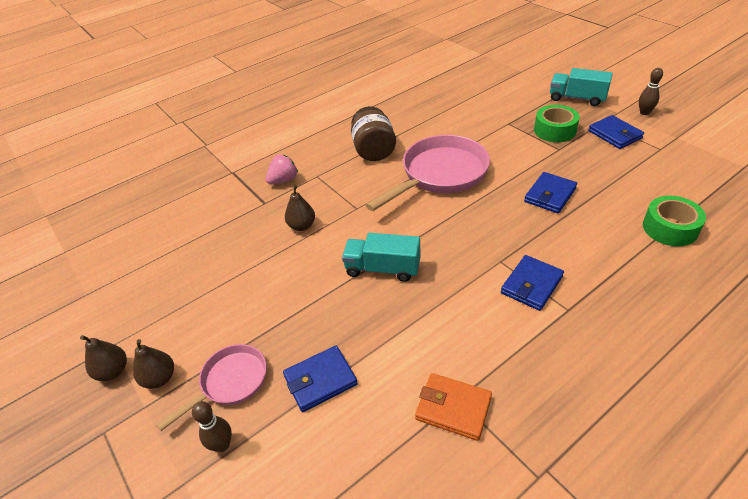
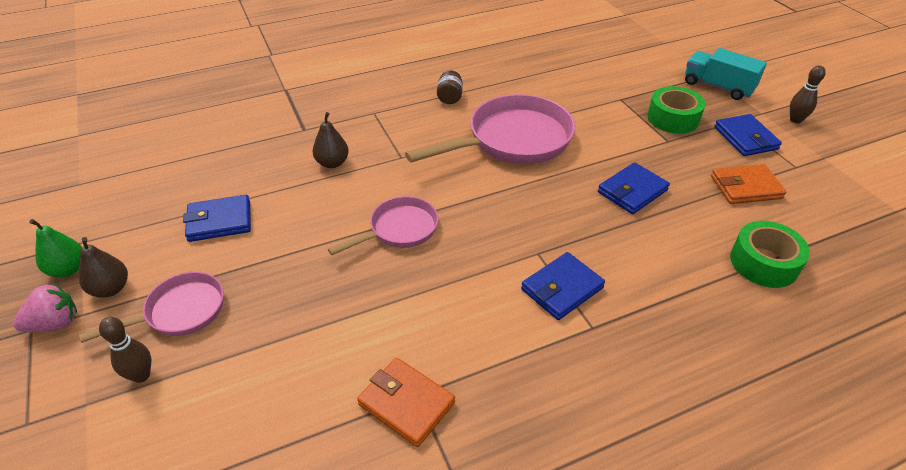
camera: 10 degrees right, 0 degrees up
brown pear [80,335,127,381] -> green pear [29,219,82,278]
pink strawberry [266,155,298,185] -> pink strawberry moved to [13,284,77,332]
blue wallet [283,346,358,412] -> blue wallet moved to [183,195,251,242]
turquoise truck [342,233,421,282] -> pink pan [328,196,438,255]
brown jar [351,106,396,161] -> brown jar [437,71,463,104], size x0.52
none -> orange wallet [711,164,786,204]

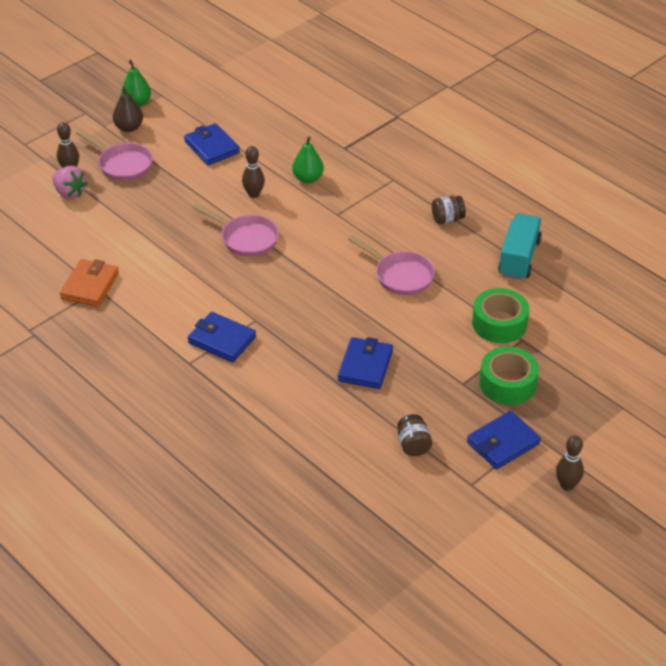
camera: 70 degrees right, 0 degrees up
pink strawberry [13,284,77,332] -> pink strawberry moved to [52,166,87,199]
brown pear [313,112,349,168] -> green pear [292,136,324,183]
pink pan [405,94,575,164] -> pink pan [348,235,435,295], size x0.56
blue wallet [598,162,670,214] -> blue wallet turned 75 degrees clockwise [338,337,393,389]
turquoise truck [685,48,767,100] -> turquoise truck moved to [498,213,542,280]
orange wallet [711,164,786,204] -> brown jar [398,414,432,456]
green tape [730,221,810,288] -> green tape moved to [472,288,529,343]
none -> brown bowling pin [242,146,265,198]

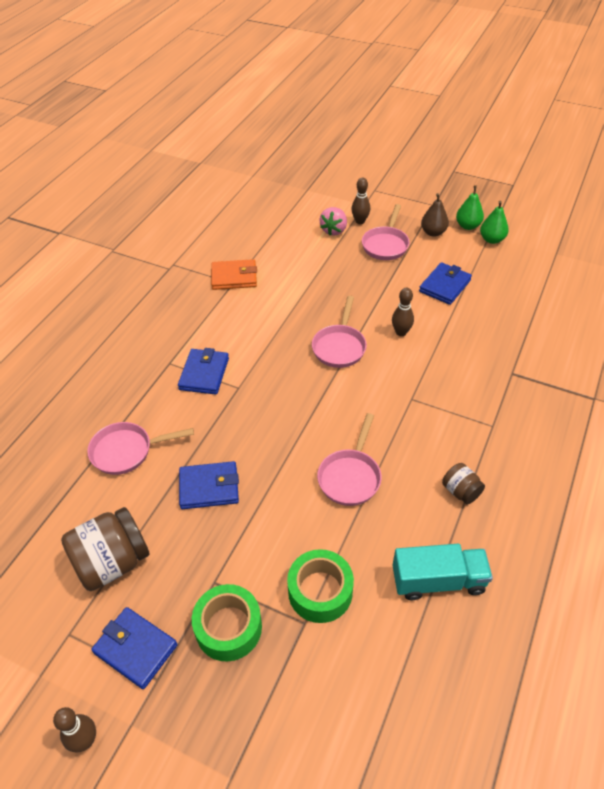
camera: 70 degrees right, 5 degrees up
green pear [292,136,324,183] -> green pear moved to [480,201,509,244]
brown jar [398,414,432,456] -> brown jar [61,507,150,591], size x1.92
none -> pink pan [87,422,194,475]

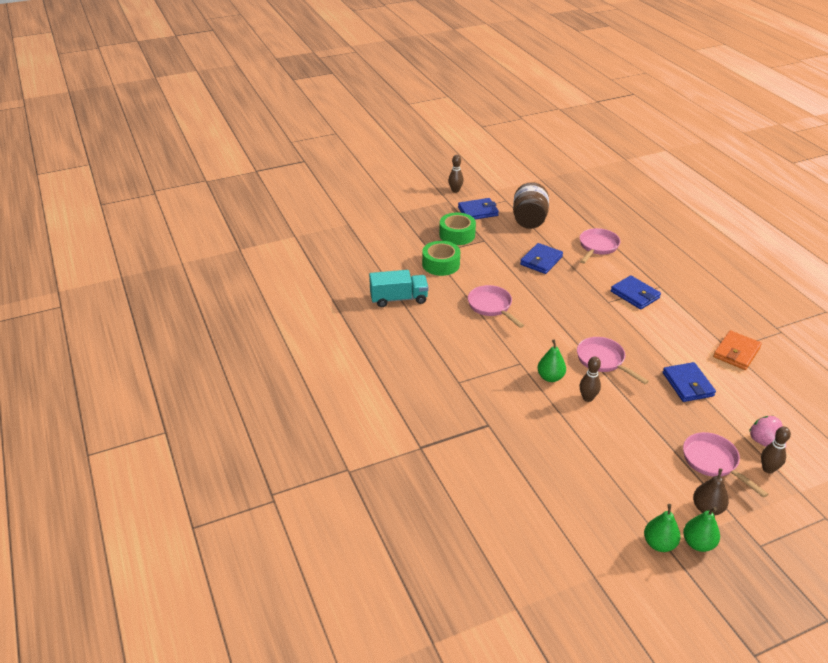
camera: 130 degrees right, 10 degrees down
turquoise truck [392,544,493,600] -> turquoise truck turned 135 degrees counterclockwise [369,270,429,307]
blue wallet [419,262,472,305] -> blue wallet moved to [663,362,716,402]
brown jar [442,463,485,504] -> none
none -> green pear [537,340,566,382]

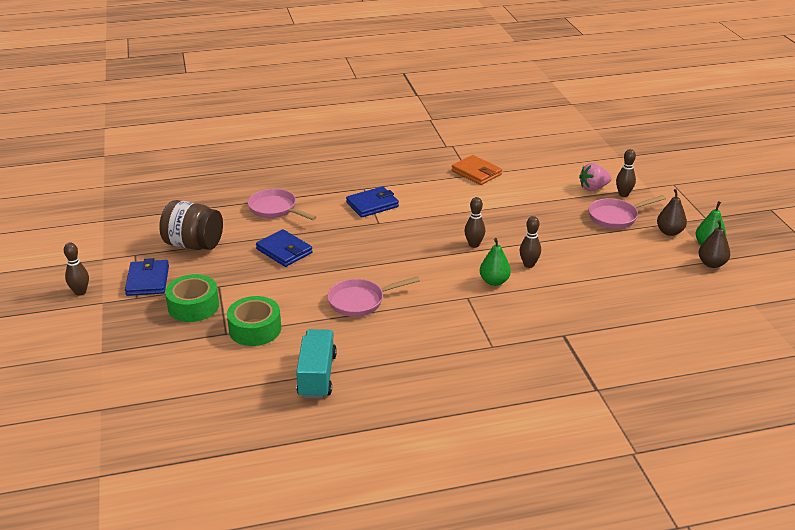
camera: 80 degrees left, 5 degrees down
pink pan [577,337,649,384] -> brown bowling pin [465,197,485,248]
green pear [644,504,681,552] -> brown pear [699,220,730,268]
blue wallet [663,362,716,402] -> none

